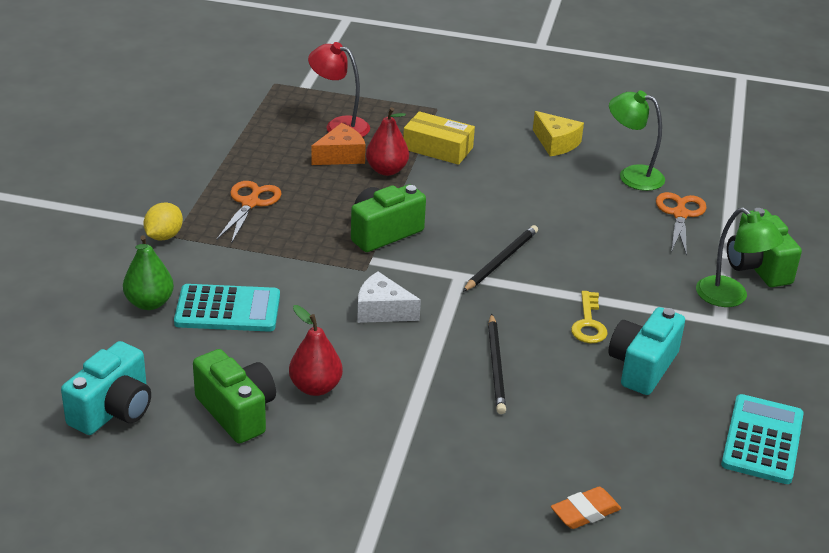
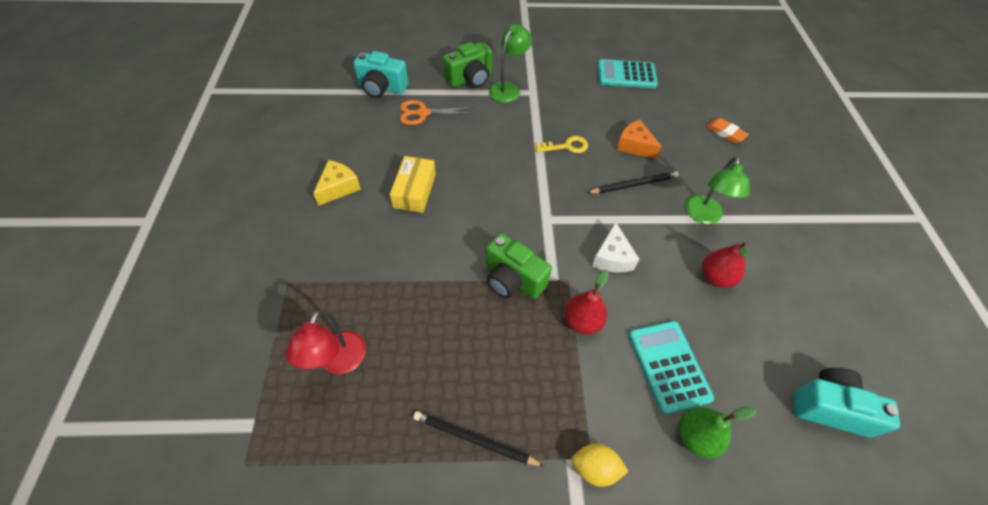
camera: 105 degrees left, 20 degrees up
green camera [193,349,276,443] -> none
orange scissors [216,181,281,244] -> none
orange cheese [312,123,366,165] -> orange cheese moved to [616,120,662,159]
red pear [366,107,409,176] -> red pear moved to [564,270,609,334]
yellow box [403,111,475,165] -> yellow box moved to [390,156,436,213]
black pencil [462,225,538,292] -> black pencil moved to [413,411,545,467]
green lamp [609,90,665,191] -> green lamp moved to [685,156,750,224]
turquoise camera [609,307,685,395] -> turquoise camera moved to [353,51,408,98]

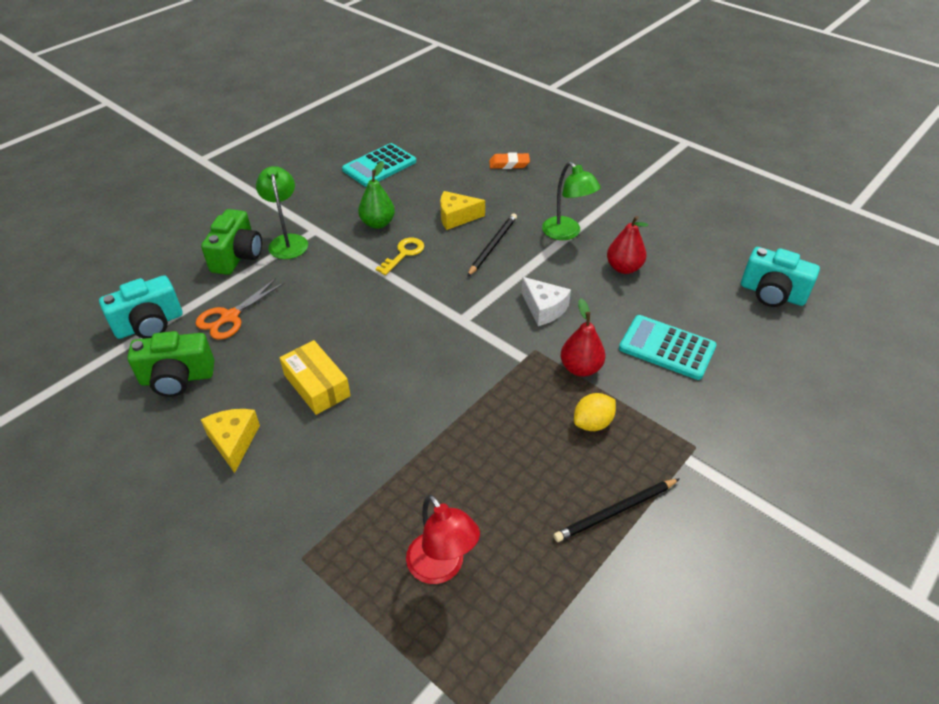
camera: 45 degrees left, 10 degrees down
green camera [486,233,552,299] -> green camera moved to [127,331,214,397]
yellow lemon [572,444,629,487] -> yellow lemon moved to [574,393,616,431]
orange cheese [616,120,662,159] -> yellow cheese [440,191,485,230]
green pear [679,406,757,458] -> green pear moved to [358,161,395,229]
turquoise camera [793,368,900,438] -> turquoise camera turned 120 degrees counterclockwise [741,247,820,307]

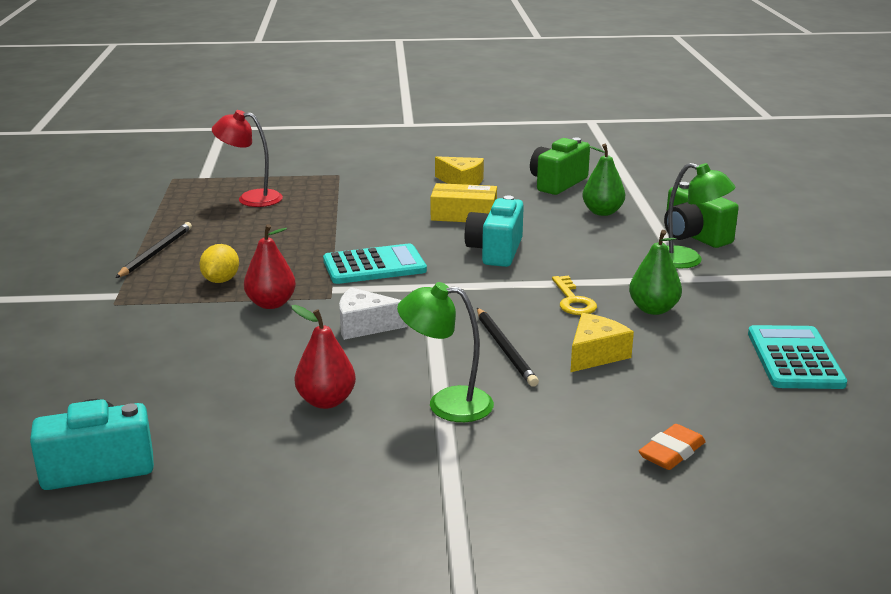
camera: 135 degrees right, 20 degrees down
turquoise camera [99,275,182,339] -> turquoise camera moved to [465,195,524,267]
orange scissors [195,278,285,340] -> green pear [582,144,625,216]
turquoise calculator [619,315,717,380] -> turquoise calculator moved to [323,243,427,284]

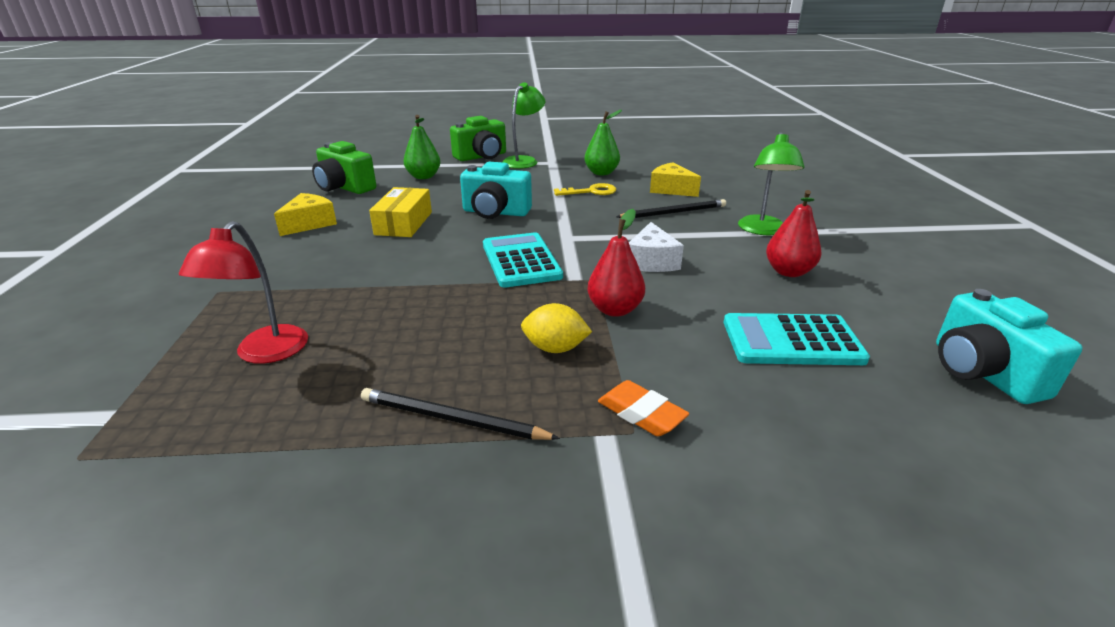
camera: 90 degrees left, 5 degrees up
orange eraser [639,424,706,470] -> orange eraser moved to [598,380,689,436]
turquoise calculator [748,325,847,389] -> turquoise calculator moved to [724,313,870,365]

